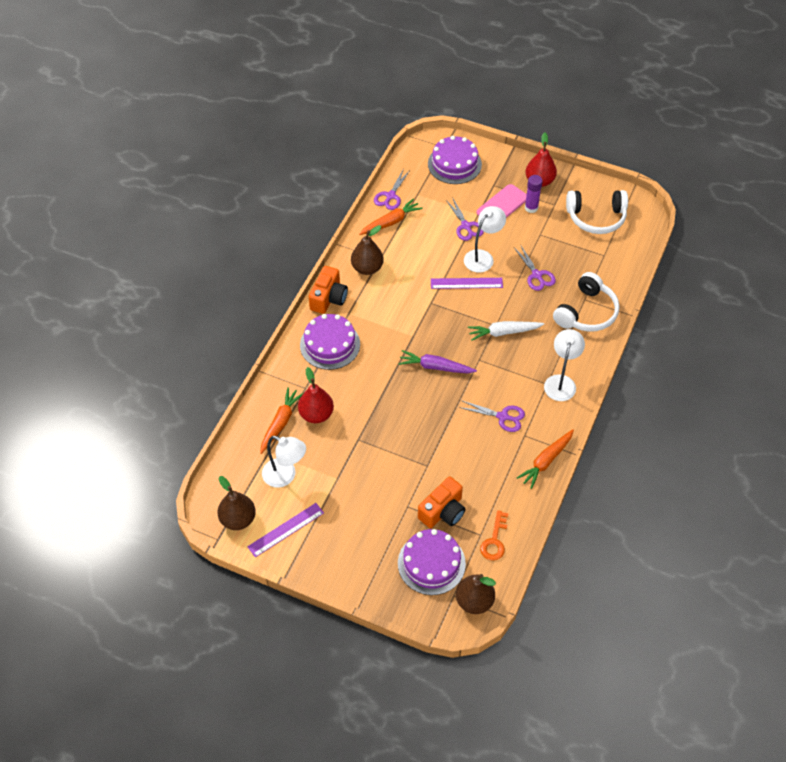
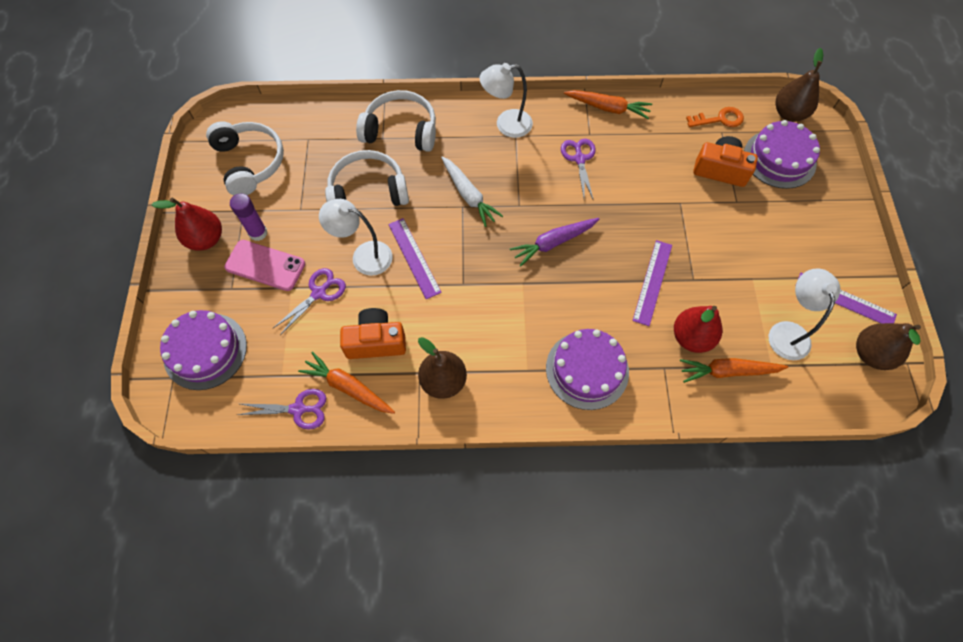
camera: 115 degrees left, 10 degrees up
orange camera [309,266,348,314] -> orange camera moved to [340,308,406,359]
purple carrot [398,350,477,373] -> purple carrot turned 75 degrees clockwise [510,218,599,267]
purple scissors [514,244,556,291] -> white headphones [325,150,409,206]
none -> purple ruler [632,240,672,326]

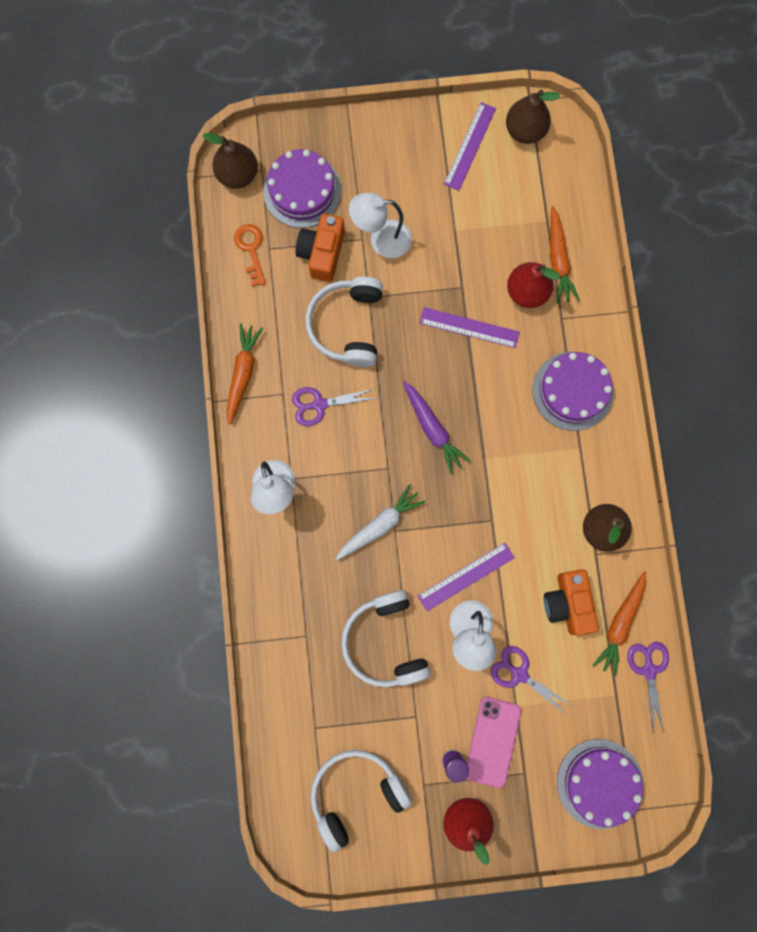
camera: 95 degrees left, 15 degrees up
white headphones [356,90,436,152] -> white headphones moved to [305,277,383,367]
white lamp [769,268,841,360] -> white lamp moved to [349,192,412,258]

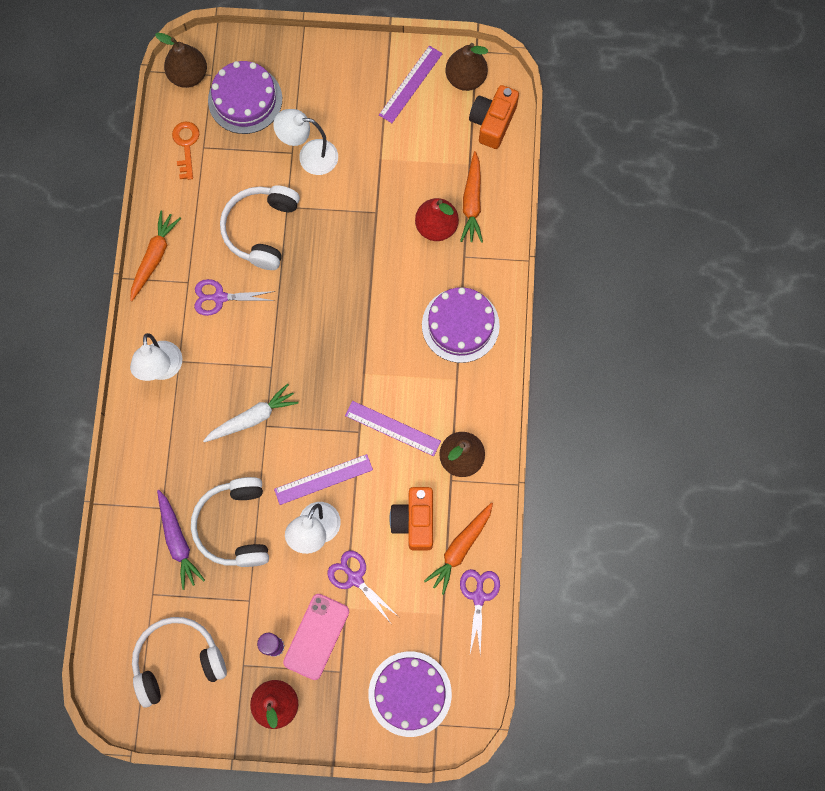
camera: 10 degrees right, 5 degrees down
orange camera [296,214,345,282] -> orange camera moved to [469,85,519,149]
purple carrot [403,381,471,474] -> purple carrot moved to [157,490,205,590]
purple ruler [420,307,520,348] -> purple ruler moved to [345,401,441,456]

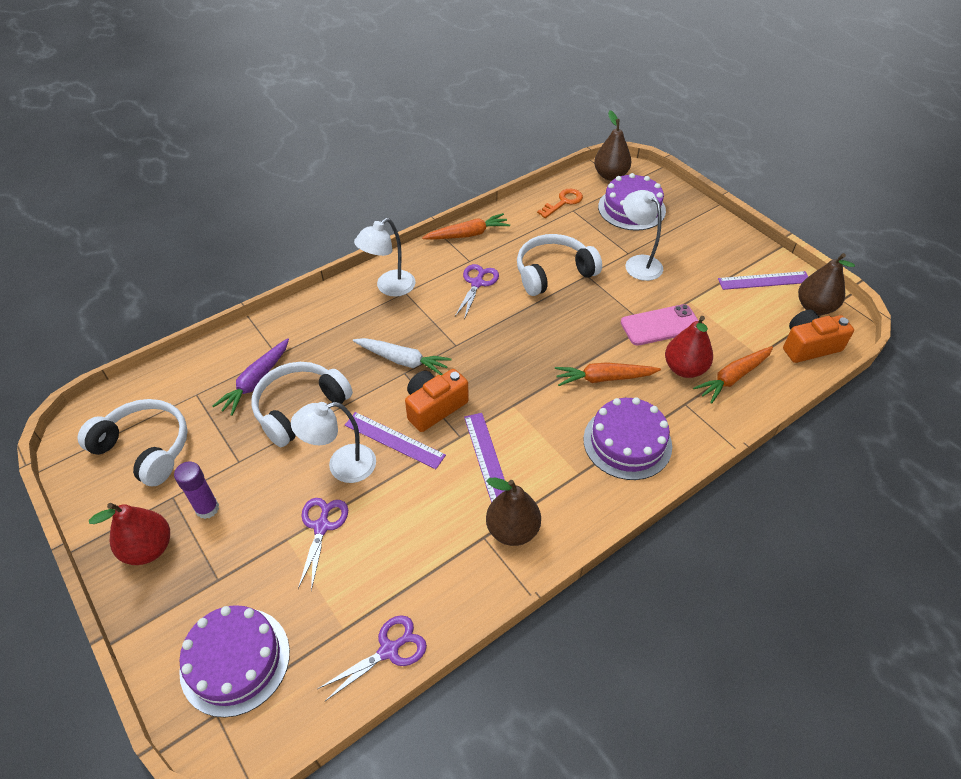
camera: 50 degrees right, 25 degrees down
purple scissors [194,279,275,316] -> purple scissors turned 60 degrees clockwise [455,264,499,320]
pink phone [283,594,349,680] -> pink phone moved to [621,304,699,346]
orange camera [390,487,433,550] -> orange camera moved to [405,369,469,432]
orange carrot [424,503,493,595] -> orange carrot moved to [555,362,661,386]

